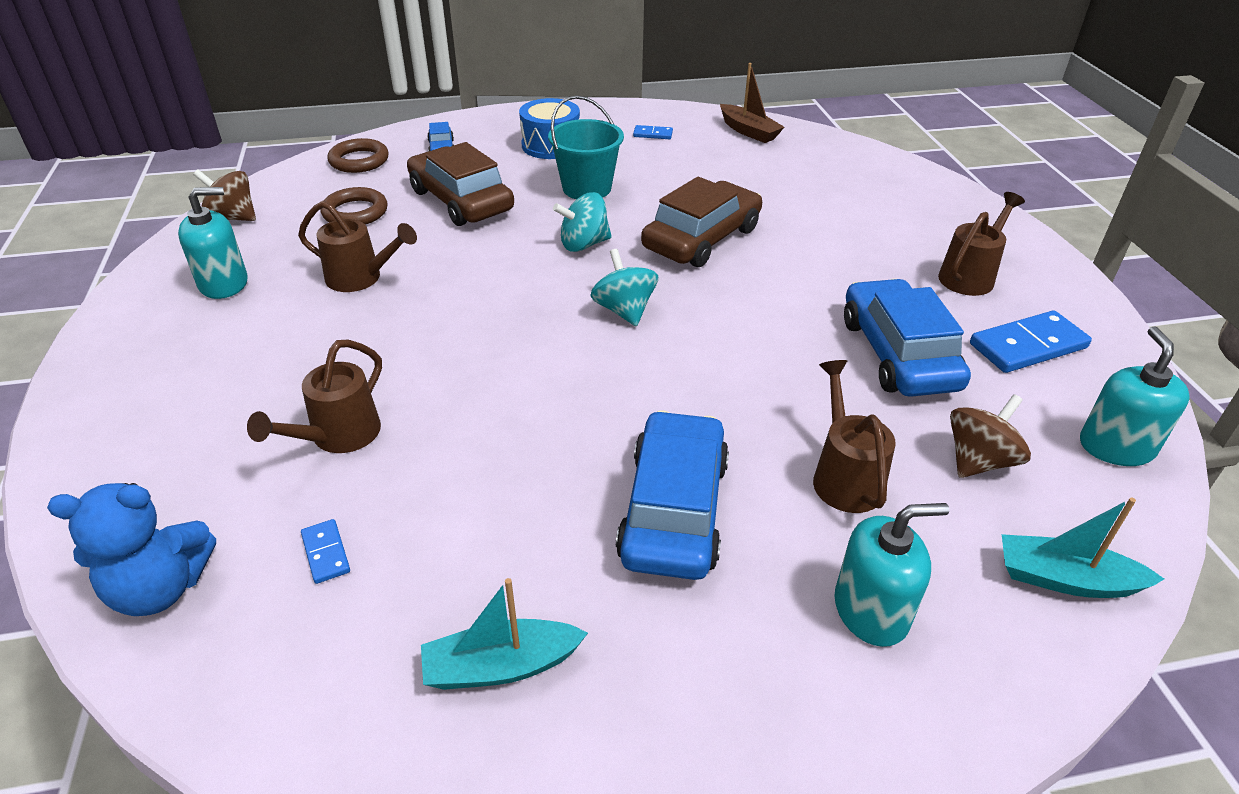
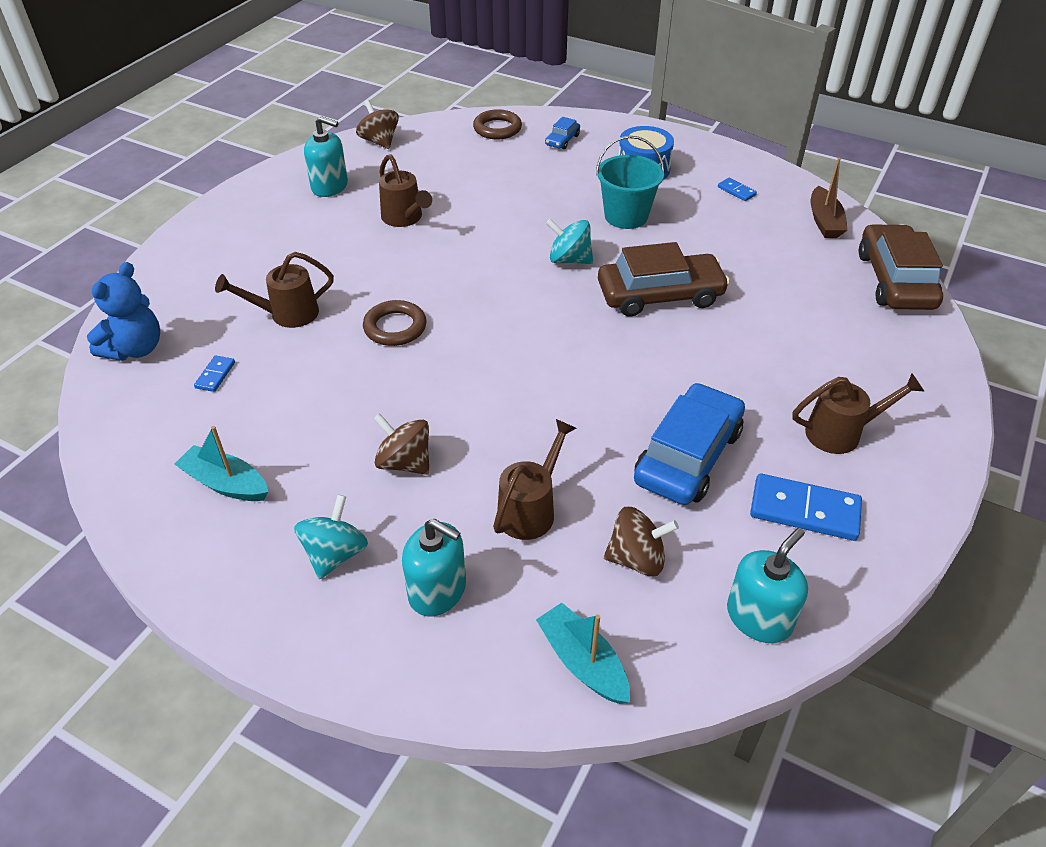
camera: 40 degrees right, 5 degrees up
blue teddy bear [47,483,216,616] -> blue teddy bear turned 90 degrees counterclockwise [87,262,160,361]
brown ring [320,187,388,225] -> brown ring moved to [363,300,427,346]
brown car [407,142,514,226] -> brown car moved to [859,224,943,310]
turquoise spinning top [590,249,658,326] -> turquoise spinning top moved to [294,495,368,579]
blue car [616,410,729,580] -> brown spinning top [373,413,429,475]

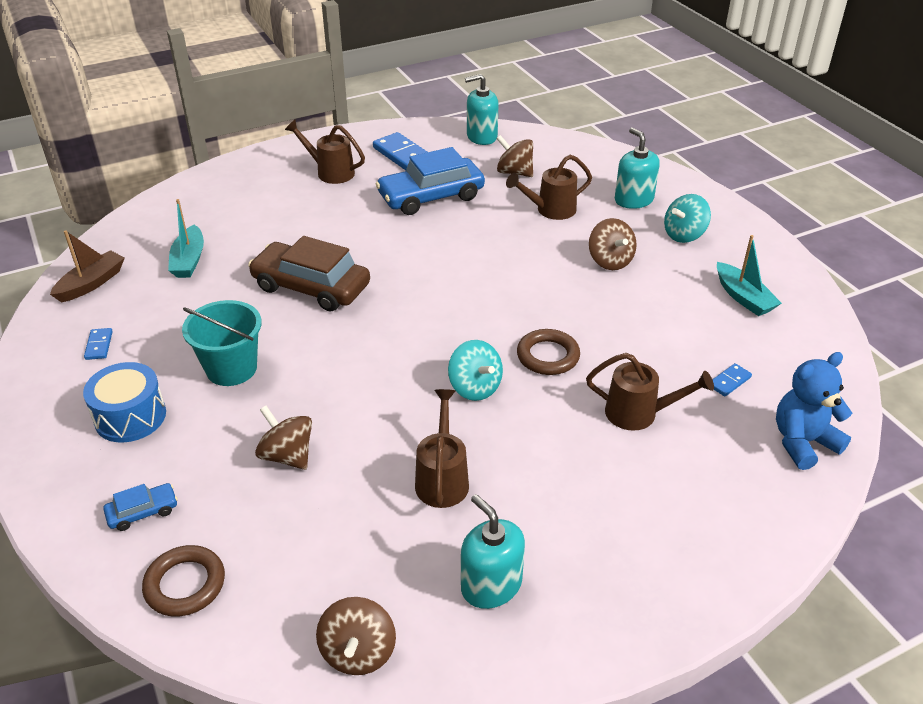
camera: 145 degrees left, 5 degrees down
turquoise boat [536,603,630,704] -> turquoise boat moved to [168,199,204,278]
turquoise spinning top [546,219,593,264] -> turquoise spinning top moved to [448,340,503,401]
brown car [859,224,943,310] -> none
none -> brown spinning top [255,406,312,470]

